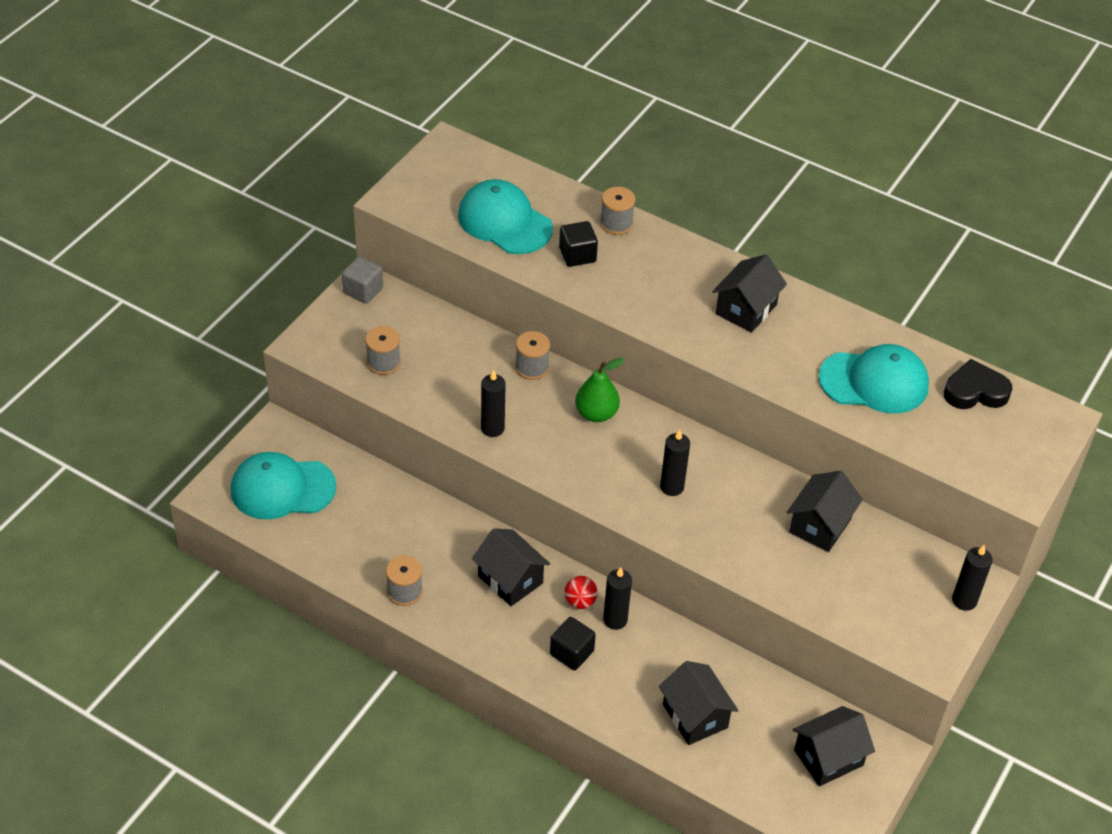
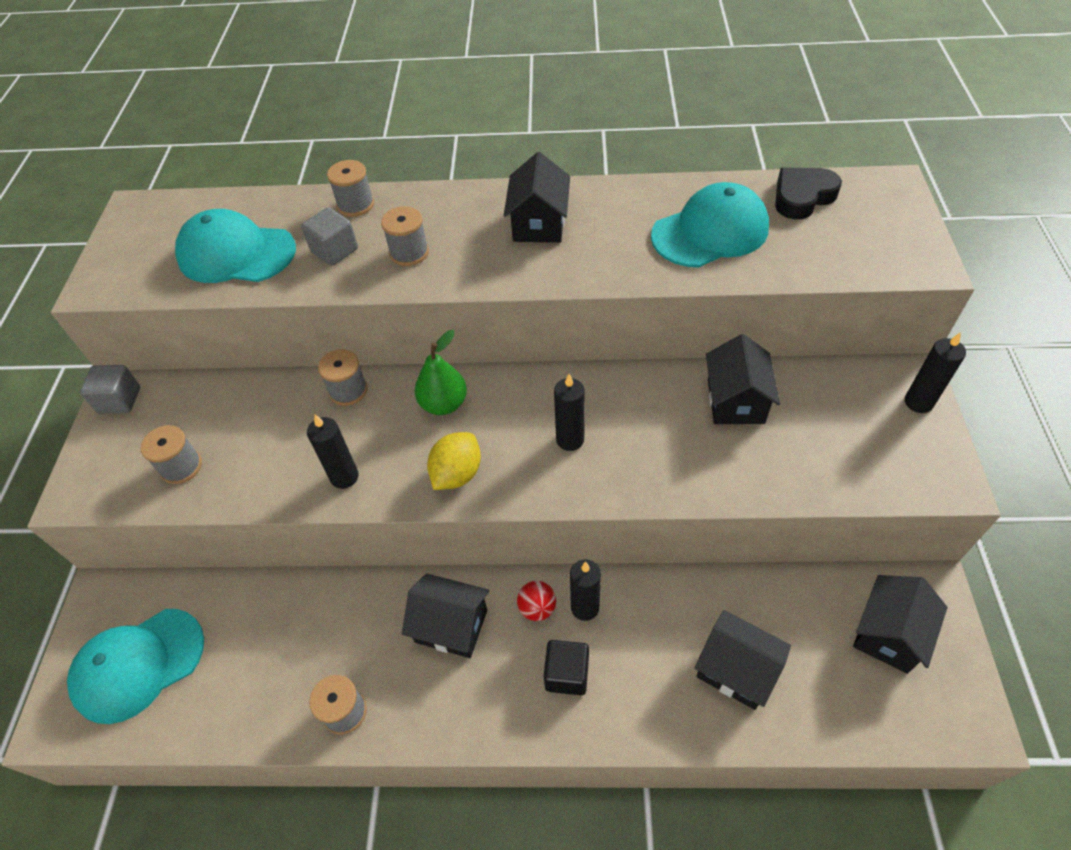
camera: 25 degrees left, 5 degrees up
black cube [559,221,598,267] -> grey cube [301,207,358,266]
none -> grey spool [381,206,429,266]
none -> yellow lemon [427,432,481,490]

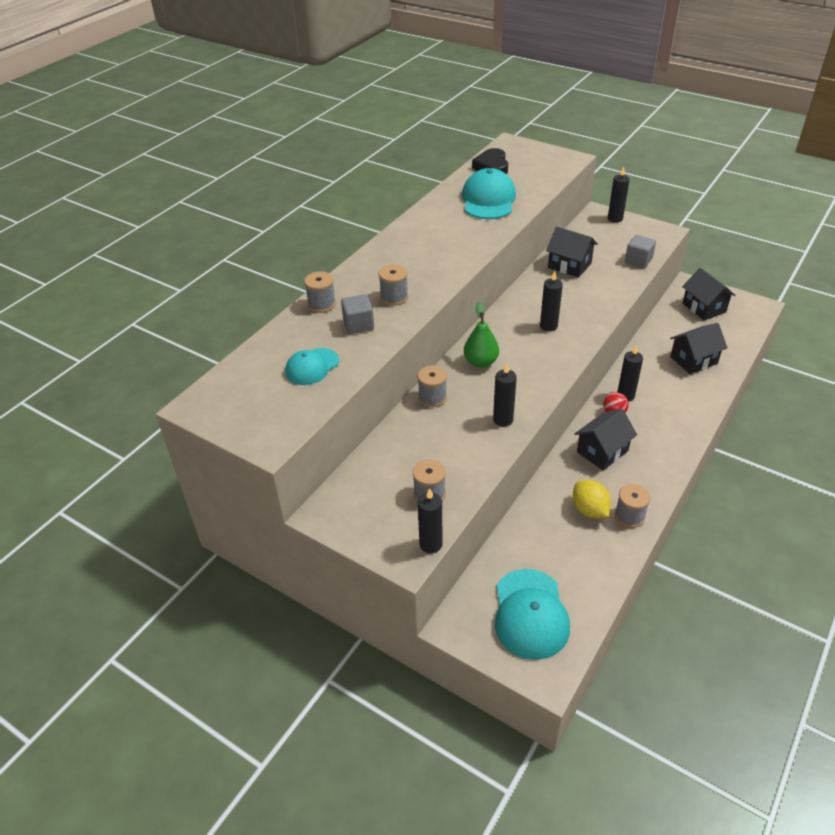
camera: 60 degrees left, 10 degrees down
grey cube [80,365,140,413] -> grey cube moved to [625,235,656,268]
turquoise cap [175,209,296,283] -> turquoise cap [285,348,339,385], size x0.61
yellow lemon [427,432,481,490] -> yellow lemon moved to [573,480,611,518]
black house [504,152,570,243] -> none
black cube [544,640,589,695] -> none
none -> black candle [418,488,443,553]

